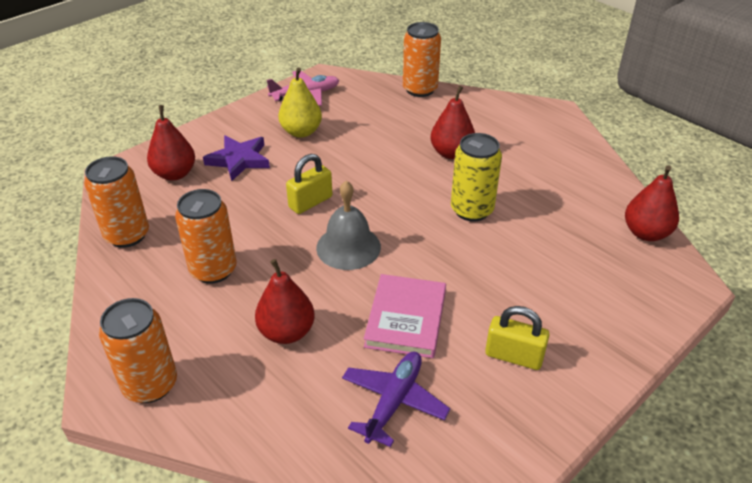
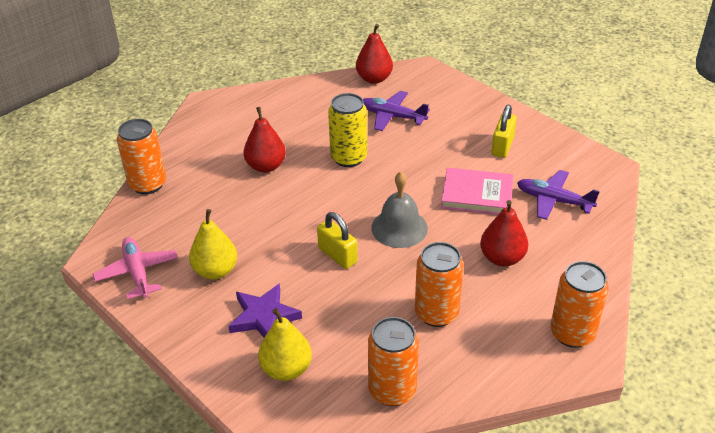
camera: 90 degrees left, 0 degrees up
red pear [147,105,195,181] -> yellow pear [258,308,312,381]
none -> purple plane [363,91,430,131]

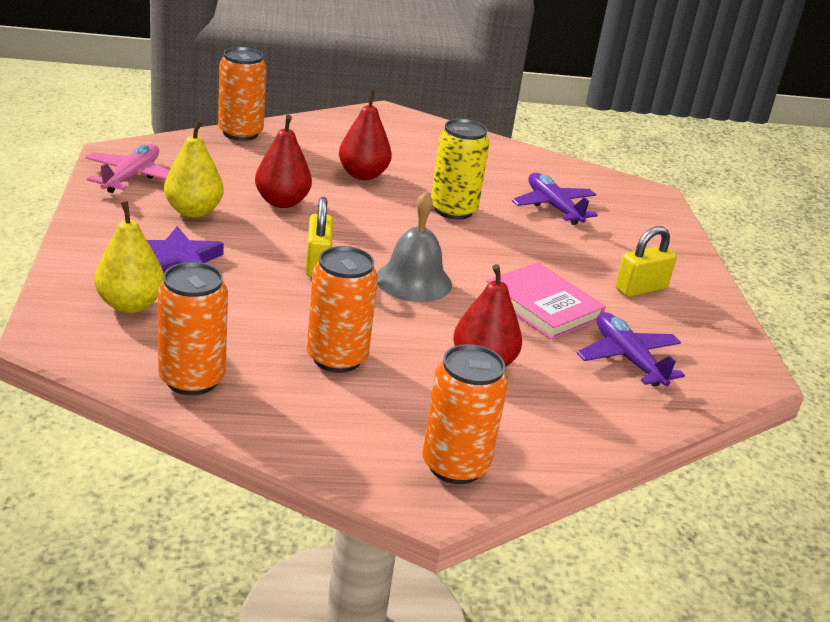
camera: 35 degrees right, 10 degrees down
red pear [356,24,393,84] -> red pear moved to [255,115,312,208]

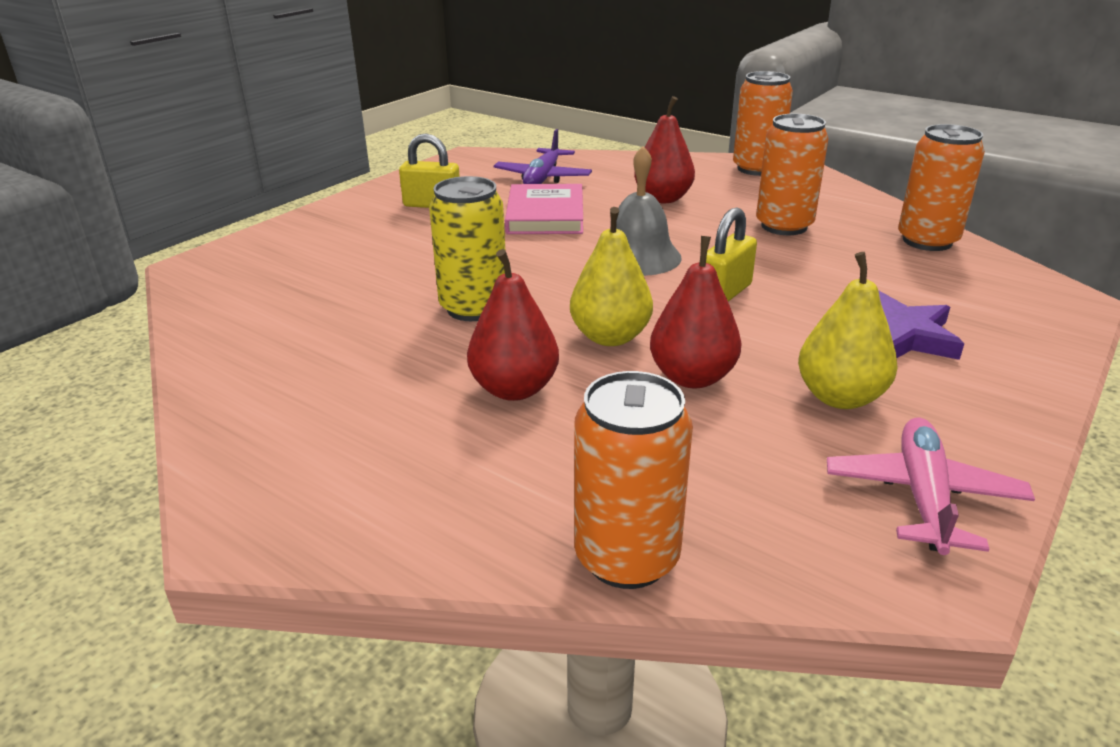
camera: 135 degrees left, 0 degrees up
pink plane [85,144,170,193] -> pink plane turned 135 degrees clockwise [827,418,1035,555]
yellow pear [94,201,164,313] -> yellow pear moved to [570,207,653,346]
purple plane [512,173,598,225] -> none

